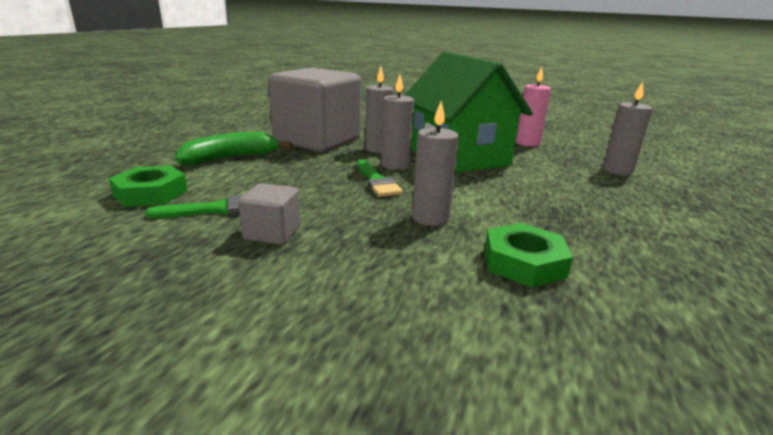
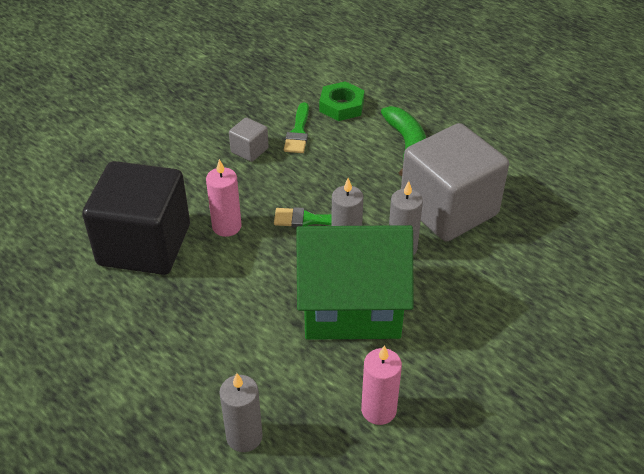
camera: 115 degrees right, 20 degrees up
grey candle [412,101,459,226] -> pink candle [206,159,242,237]
green nut [484,223,573,287] -> black cube [82,161,190,275]

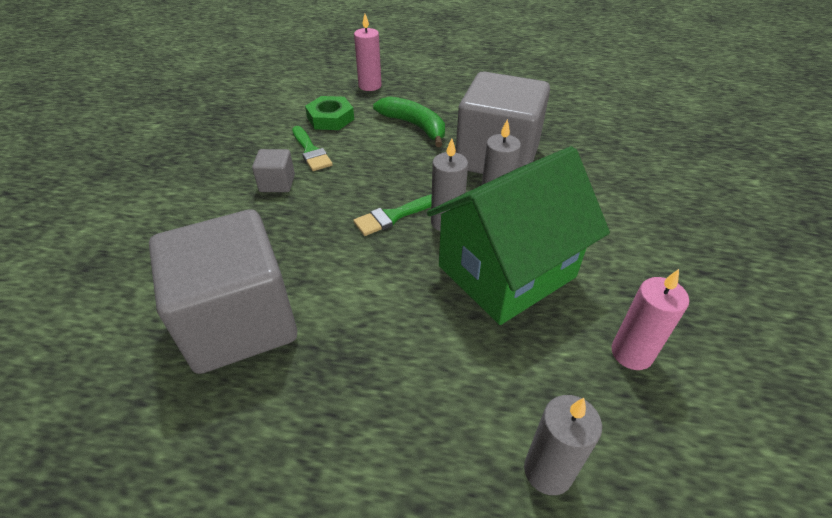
camera: 35 degrees left, 0 degrees up
black cube [82,161,190,275] -> grey cube [149,209,297,374]
pink candle [206,159,242,237] -> pink candle moved to [354,14,382,91]

